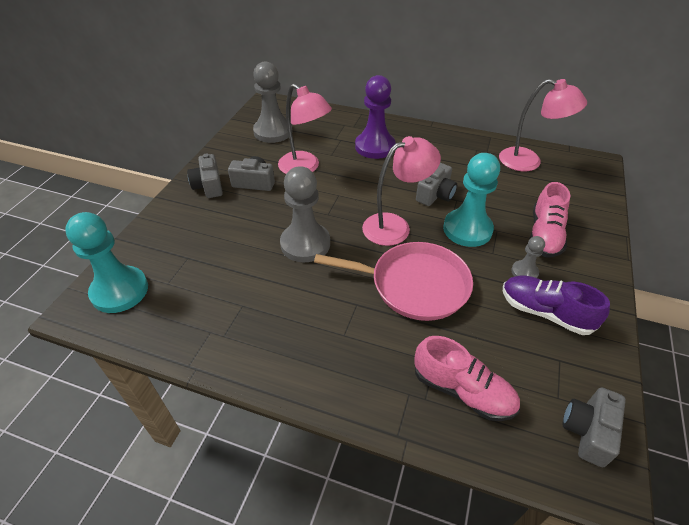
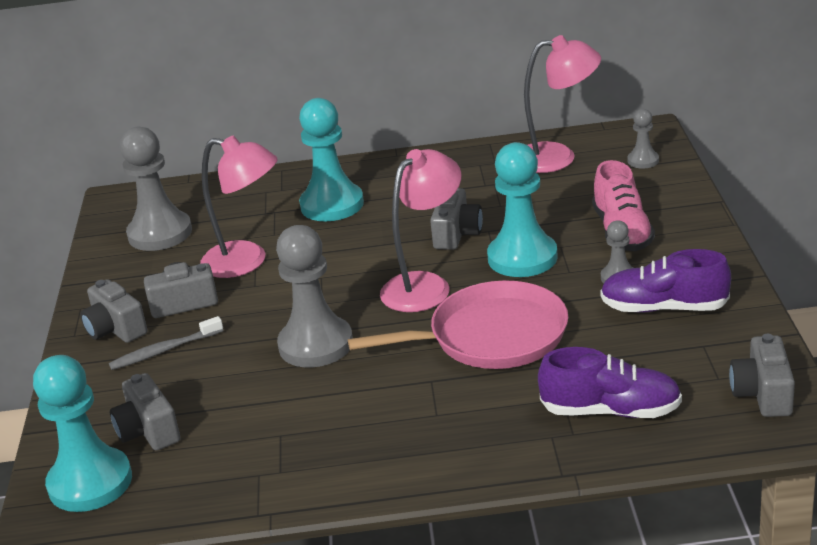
camera: 20 degrees left, 15 degrees down
purple pawn [355,75,395,159] -> turquoise pawn [299,98,364,221]
pink shoe [414,336,520,421] -> purple shoe [538,347,682,418]
none -> grey toothbrush [109,316,223,370]
none -> grey camera [110,373,181,451]
none -> grey pawn [628,109,659,169]

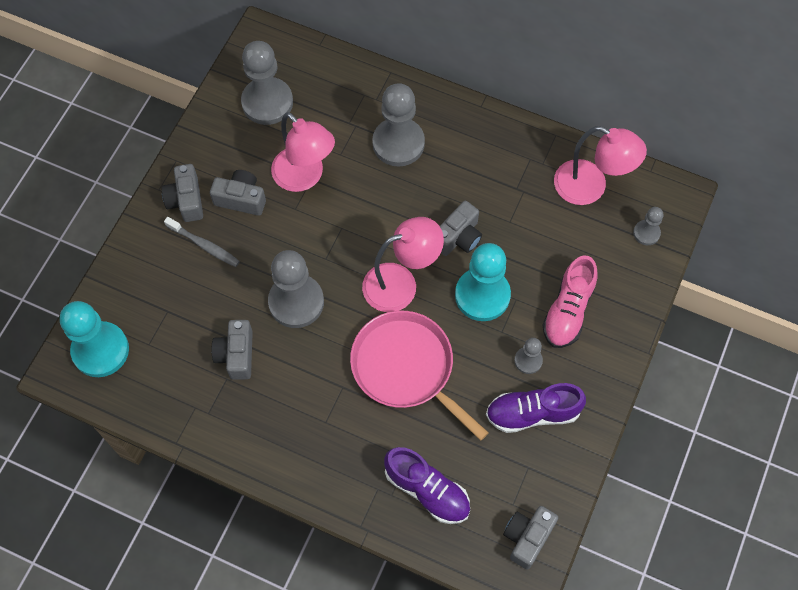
camera: 25 degrees right, 35 degrees up
grey toothbrush [109,316,223,370] -> grey toothbrush turned 150 degrees counterclockwise [164,217,240,267]
grey camera [110,373,181,451] -> grey camera moved to [211,320,253,380]
turquoise pawn [299,98,364,221] -> grey pawn [372,83,425,166]
pink pan [348,280,568,369] -> pink pan turned 150 degrees counterclockwise [350,311,489,441]
purple shoe [600,249,731,313] -> purple shoe turned 45 degrees counterclockwise [486,383,586,433]

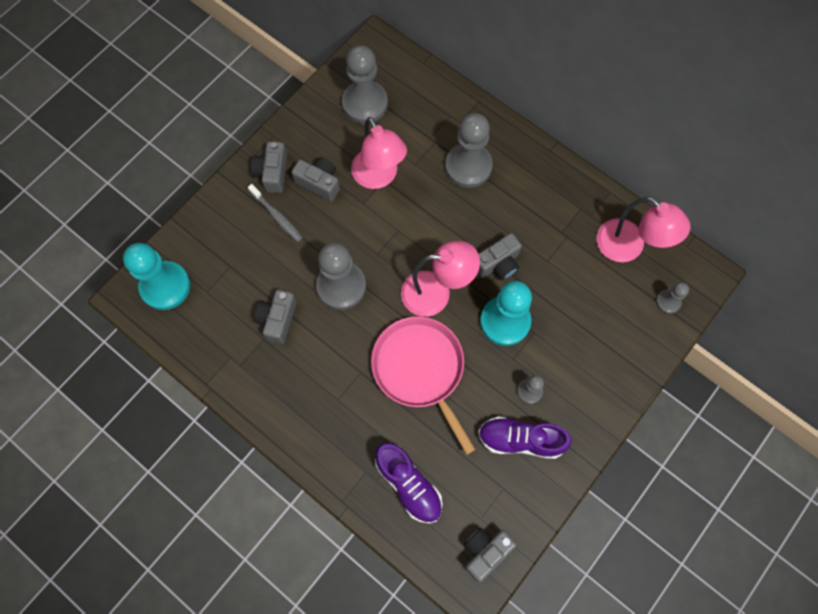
camera: 15 degrees right, 5 degrees up
pink shoe [543,255,598,348] -> none

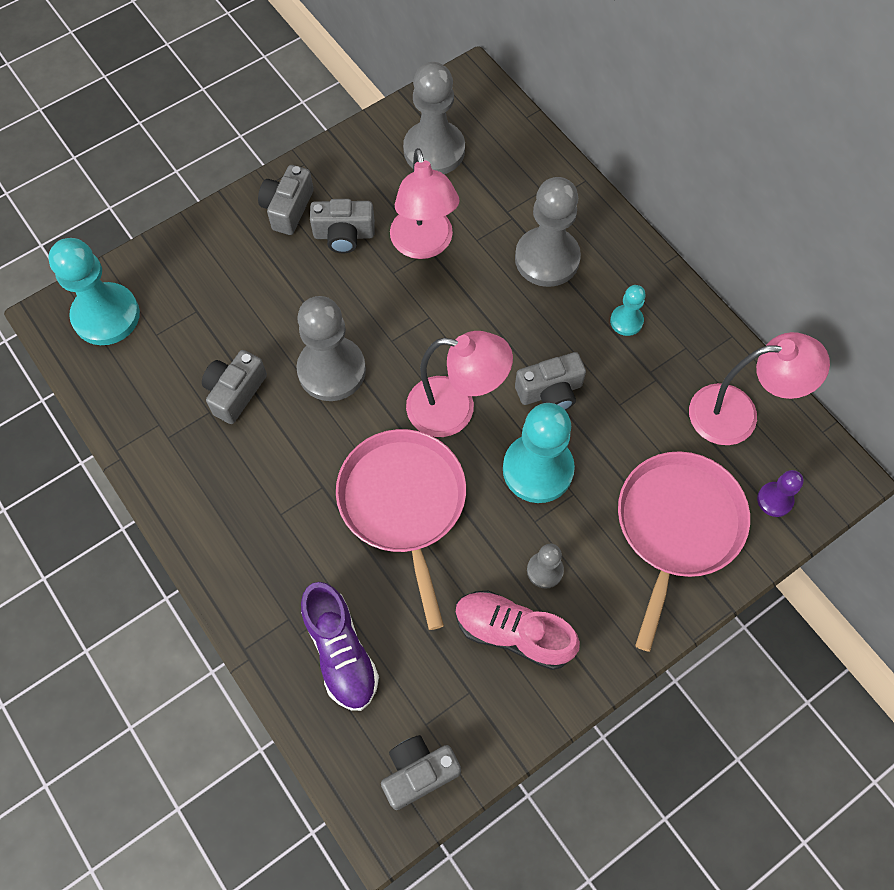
camera: 15 degrees right, 5 degrees down
grey toothbrush [248,184,303,242] -> none
grey camera [291,157,340,202] -> grey camera turned 135 degrees clockwise [310,199,375,254]
purple shoe [478,417,572,459] -> pink shoe [455,591,580,670]
pink lamp [597,197,691,262] -> pink lamp turned 60 degrees counterclockwise [689,332,830,445]
grey pawn [656,282,689,314] -> purple pawn [757,470,804,517]
none -> turquoise pawn [610,285,646,336]
none -> pink pan [618,451,750,652]

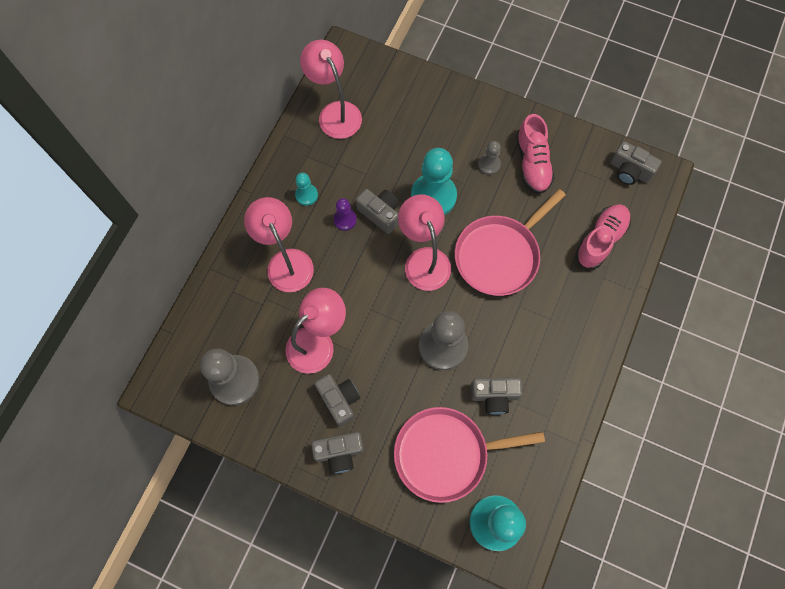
camera: 120 degrees left, 5 degrees up
purple shoe [301,582,379,711] -> pink shoe [575,204,631,269]
grey pawn [515,177,581,287] -> pink lamp [244,197,314,292]
pink pan [618,451,750,652] -> pink pan moved to [394,407,545,503]
purple pawn [757,470,804,517] -> purple pawn moved to [334,198,357,231]

